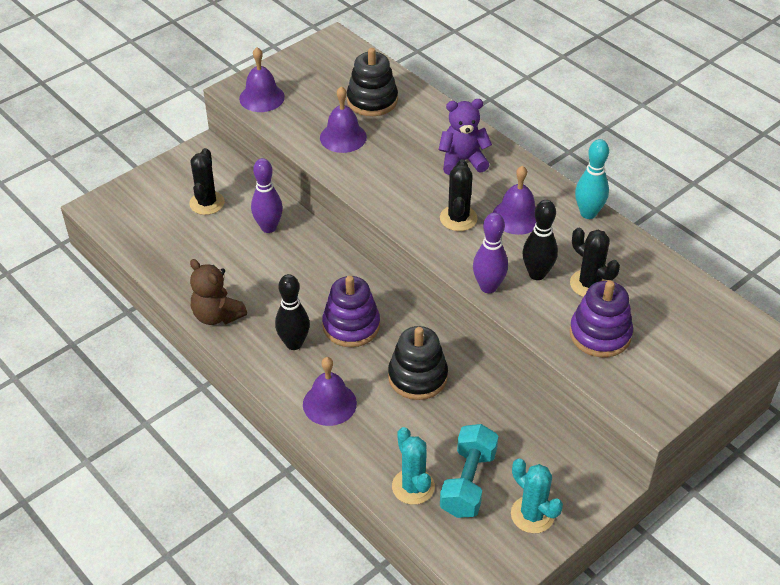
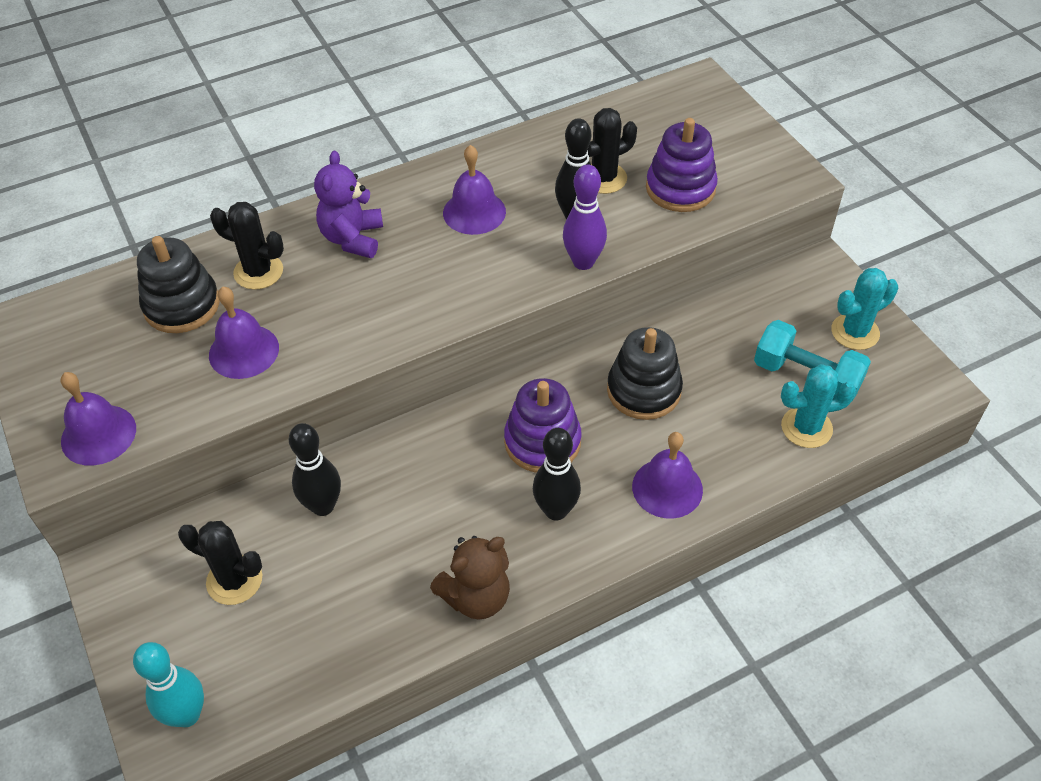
camera: 75 degrees left, 5 degrees up
purple bowling pin [251,158,283,233] -> black bowling pin [289,423,341,516]
black cactus [440,159,478,231] -> black cactus moved to [210,202,284,290]
turquoise bowling pin [575,139,609,219] -> turquoise bowling pin moved to [133,642,204,727]

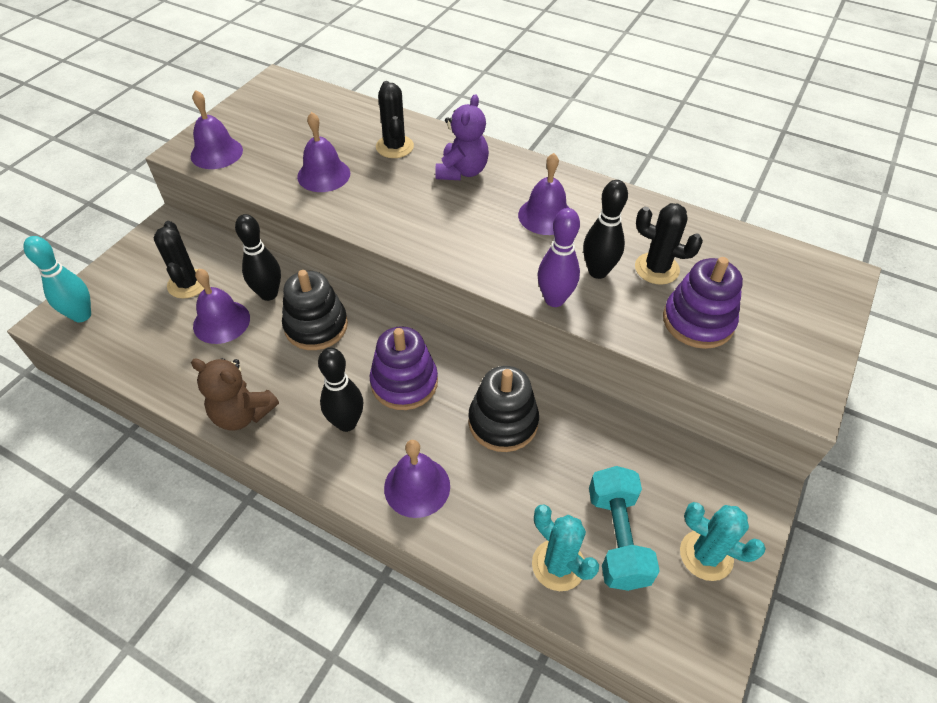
camera: 55 degrees right, 0 degrees up
black stacking toy [137,236,220,333] -> black stacking toy moved to [282,270,348,350]
purple teddy bear [314,151,383,258] -> purple teddy bear turned 135 degrees clockwise [435,94,489,180]
none -> purple bell [193,269,250,344]

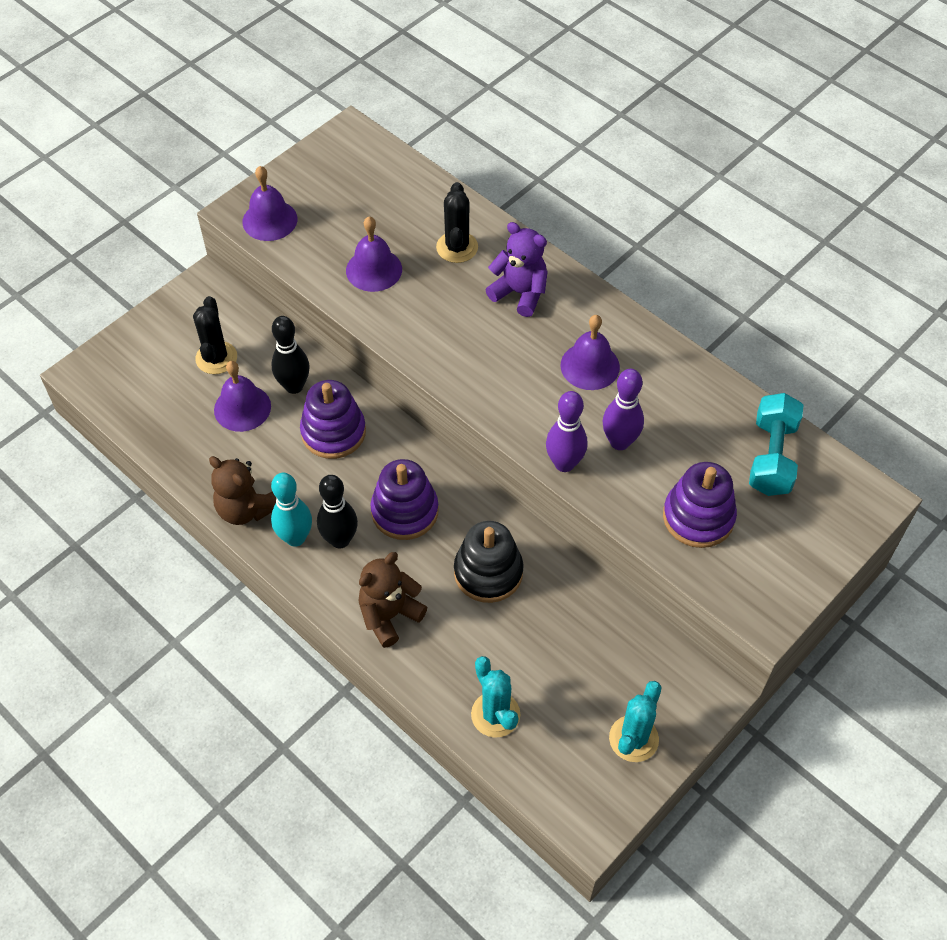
camera: 15 degrees right, 5 degrees up
turquoise bowling pin [23,236,91,322] -> turquoise bowling pin moved to [271,473,312,547]
black stacking toy [282,270,348,350] -> purple stacking toy [300,380,366,459]
purple bell [384,440,450,518] -> brown teddy bear [358,552,427,648]
purple teddy bear [435,94,489,180] -> purple teddy bear turned 90 degrees counterclockwise [486,222,548,317]
black bowling pin [583,180,628,279] -> purple bowling pin [603,369,644,450]
turquoise dumbbell [589,466,660,591] -> turquoise dumbbell moved to [749,393,803,496]
black cactus [635,203,703,285] -> none
turquoise cactus [680,502,766,581] -> turquoise cactus turned 75 degrees clockwise [609,681,661,762]

